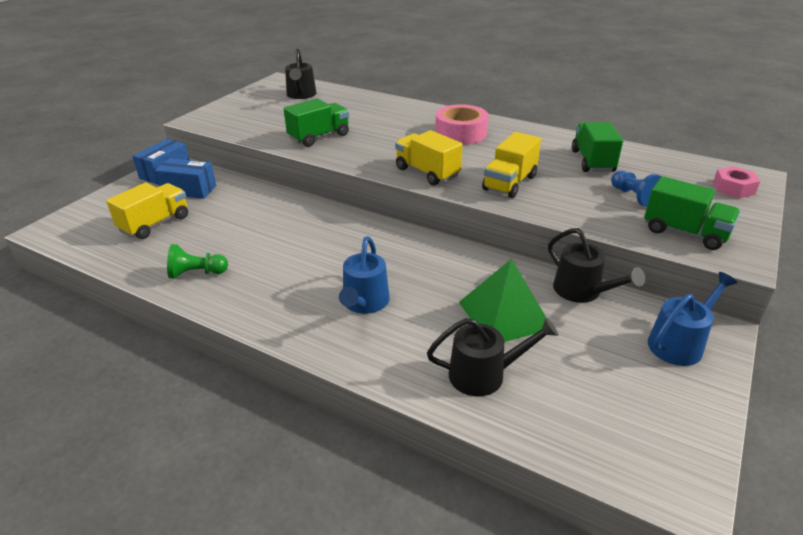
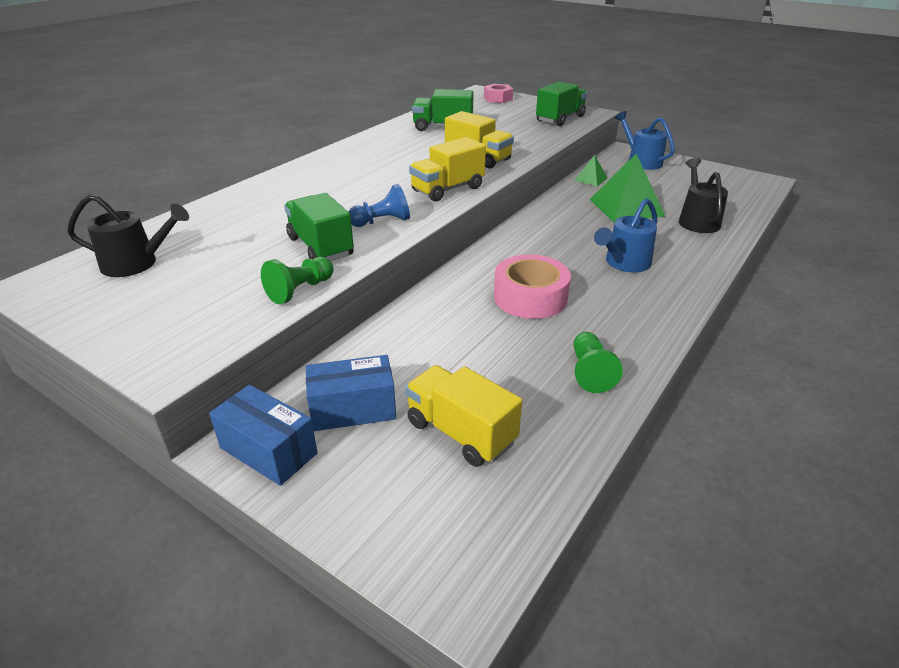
camera: 85 degrees left, 0 degrees up
blue box [154,158,216,199] -> blue box turned 60 degrees clockwise [306,355,396,431]
blue watering can [339,236,390,314] -> blue watering can turned 120 degrees clockwise [594,198,657,272]
pink tape [435,104,488,144] -> pink tape moved to [494,255,571,319]
black watering can [548,228,645,303] -> green pyramid [574,155,608,186]
blue pawn [611,171,662,207] -> blue pawn moved to [349,184,410,227]
none -> green pawn [261,257,333,304]

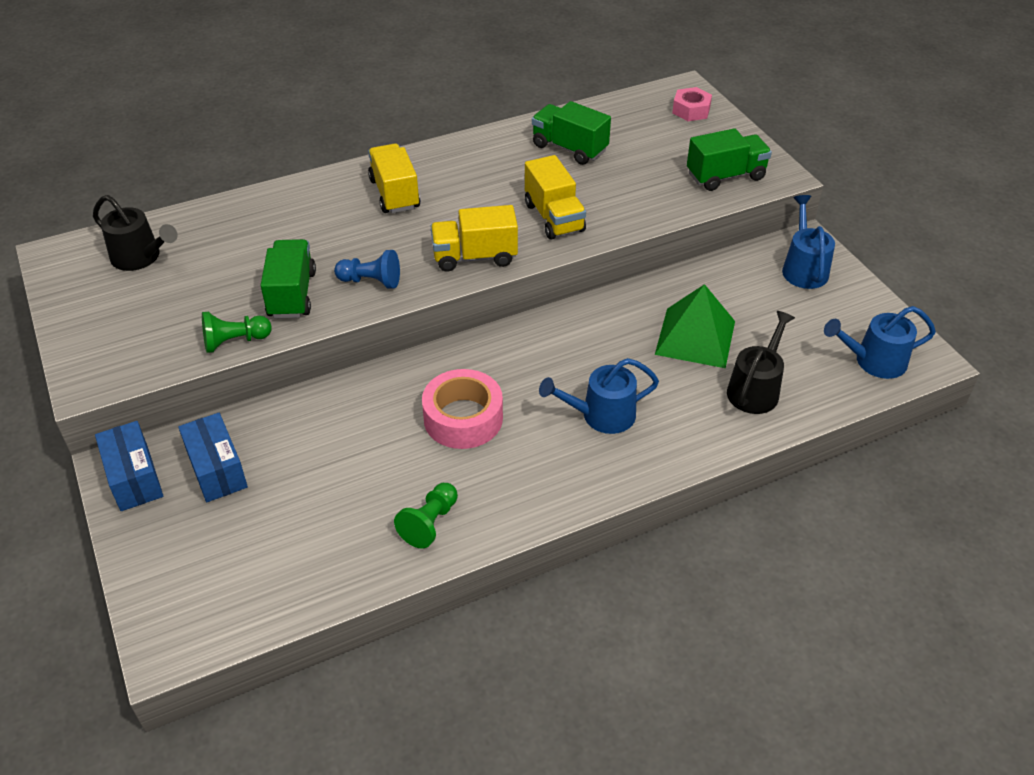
camera: 30 degrees right, 10 degrees up
blue box [306,355,396,431] -> blue box turned 45 degrees clockwise [178,413,248,502]
yellow truck [405,365,522,467] -> yellow truck moved to [368,144,420,213]
green pyramid [574,155,608,186] -> none
none -> blue watering can [824,306,936,379]

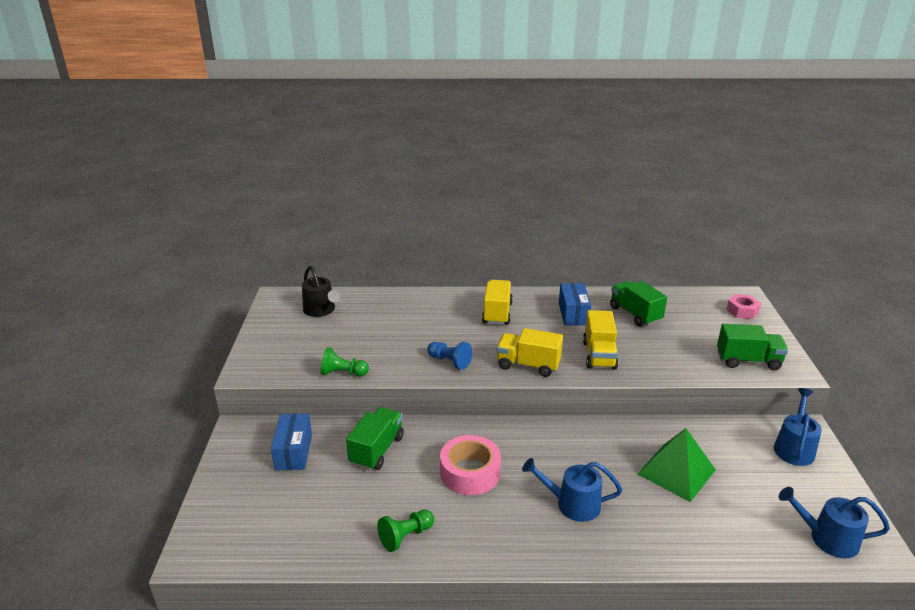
camera: 25 degrees right, 15 degrees down
blue box [95,421,163,511] -> blue box moved to [559,283,591,326]
green truck [260,239,316,319] -> green truck moved to [346,407,404,470]
black watering can [727,311,795,414] -> none

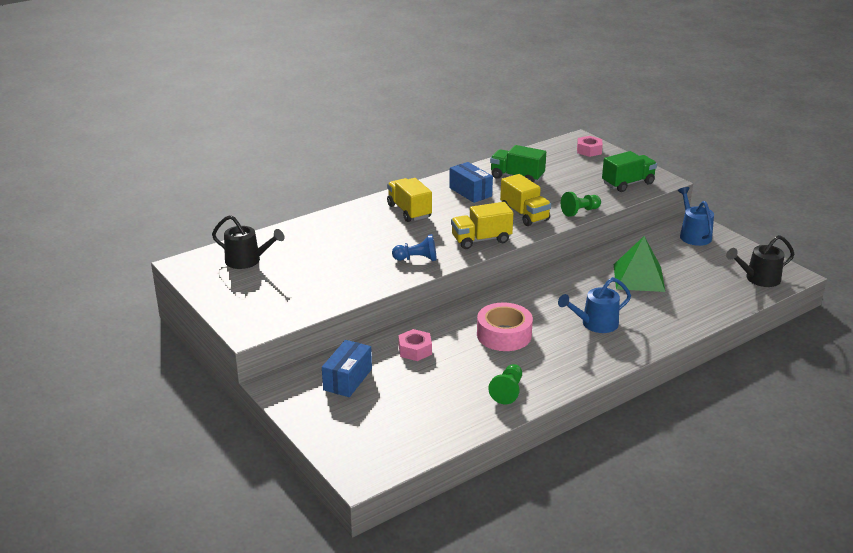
camera: 35 degrees left, 0 degrees up
blue box [271,414,312,470] -> blue box turned 60 degrees clockwise [322,340,372,397]
green pawn [321,347,369,376] -> green pawn moved to [561,192,601,217]
green truck [346,407,404,470] -> pink nut [398,329,432,361]
blue watering can [779,487,890,558] -> black watering can [726,235,795,287]

